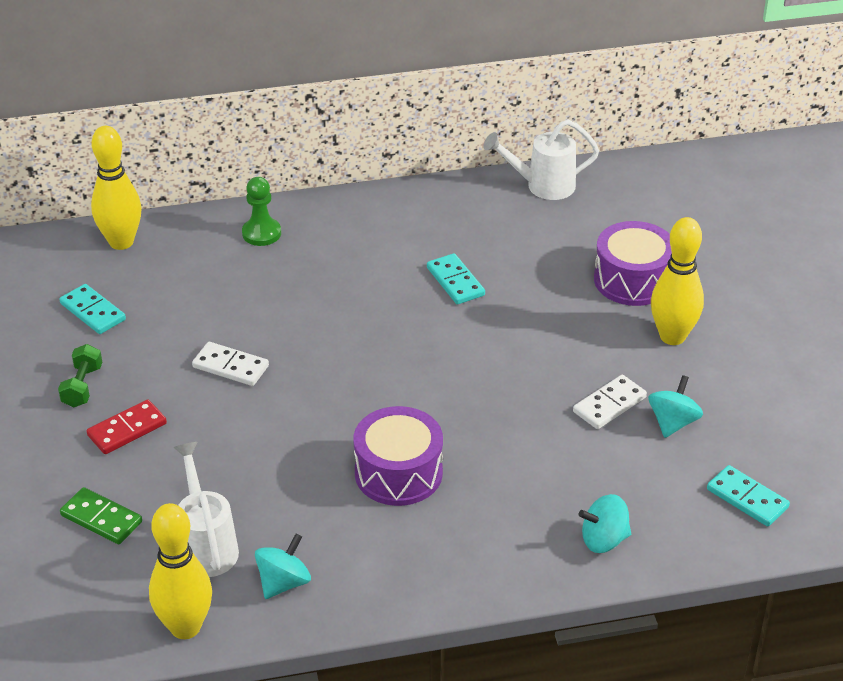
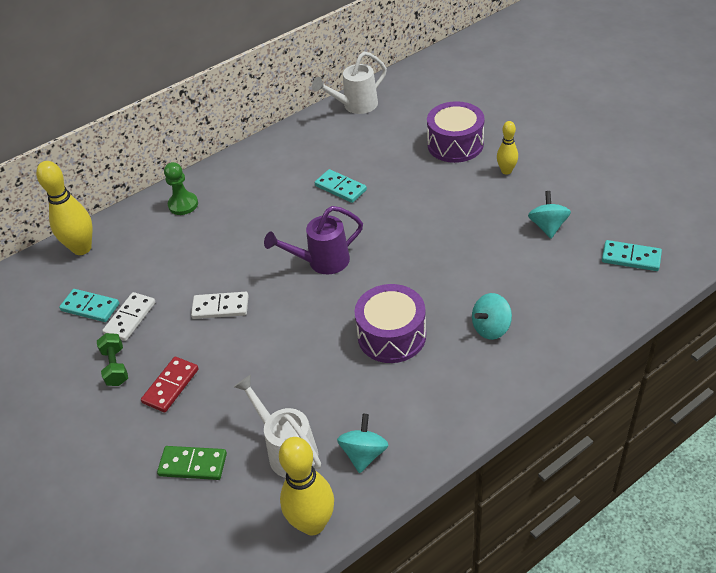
camera: 20 degrees left, 5 degrees up
white domino [573,375,647,429] -> white domino moved to [102,292,155,341]
turquoise spinning top [579,494,631,553] -> turquoise spinning top moved to [472,293,512,340]
yellow bowling pin [651,217,704,345] -> yellow bowling pin [497,121,518,175], size x0.57
none -> purple watering can [264,206,363,274]

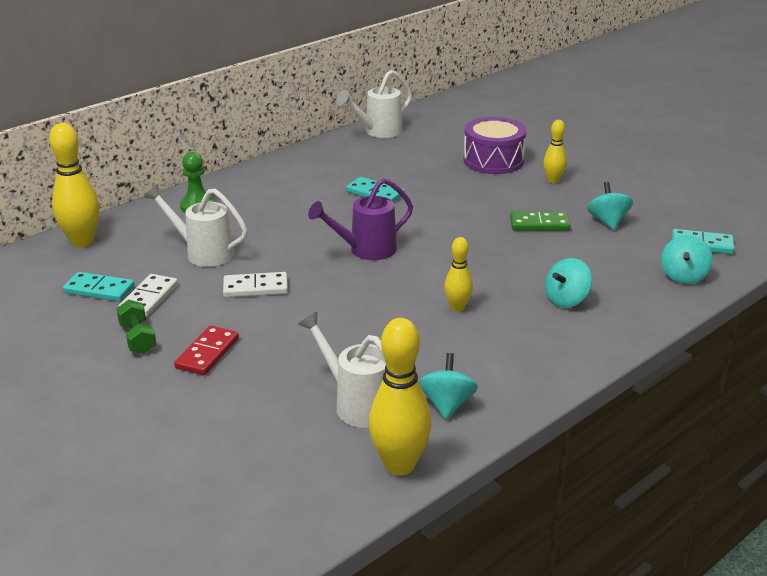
camera: 10 degrees left, 15 degrees down
green domino [157,446,227,480] -> green domino moved to [510,212,570,231]
purple drum [355,284,426,363] -> yellow bowling pin [444,237,473,312]
none -> white watering can [144,184,248,267]
none -> turquoise spinning top [661,235,713,284]

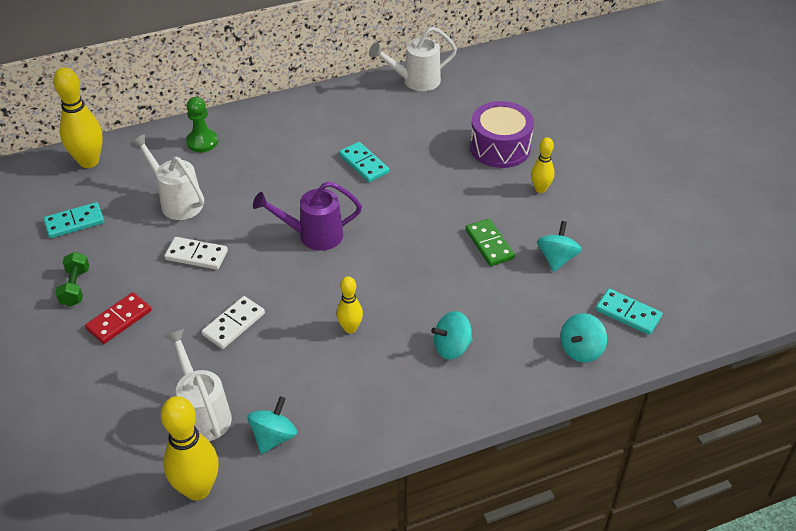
camera: 20 degrees right, 15 degrees up
turquoise domino [63,272,135,302] -> turquoise domino turned 60 degrees counterclockwise [43,202,104,238]
white domino [118,274,178,317] -> white domino moved to [202,296,265,349]
green domino [510,212,570,231] -> green domino turned 45 degrees clockwise [465,219,515,266]

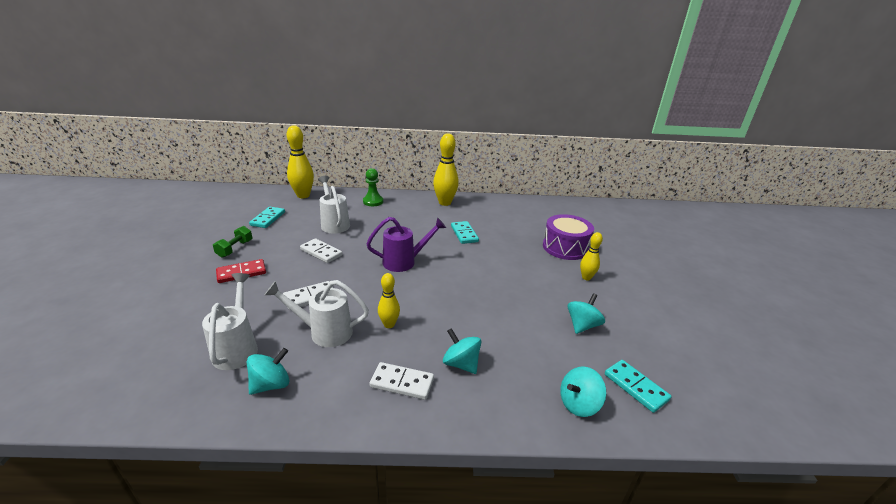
camera: 20 degrees right, 15 degrees down
turquoise domino [43,202,104,238] -> turquoise domino turned 75 degrees counterclockwise [249,207,285,228]
yellow bowling pin [161,396,219,501] -> yellow bowling pin moved to [433,133,459,206]
purple watering can [253,181,362,251] -> purple watering can turned 150 degrees clockwise [366,217,446,272]
white watering can [369,27,457,91] -> white watering can moved to [264,280,369,347]
turquoise spinning top [431,311,473,360] -> turquoise spinning top turned 45 degrees clockwise [443,328,481,374]
green domino [465,219,515,266] -> none
none -> white domino [369,362,434,400]

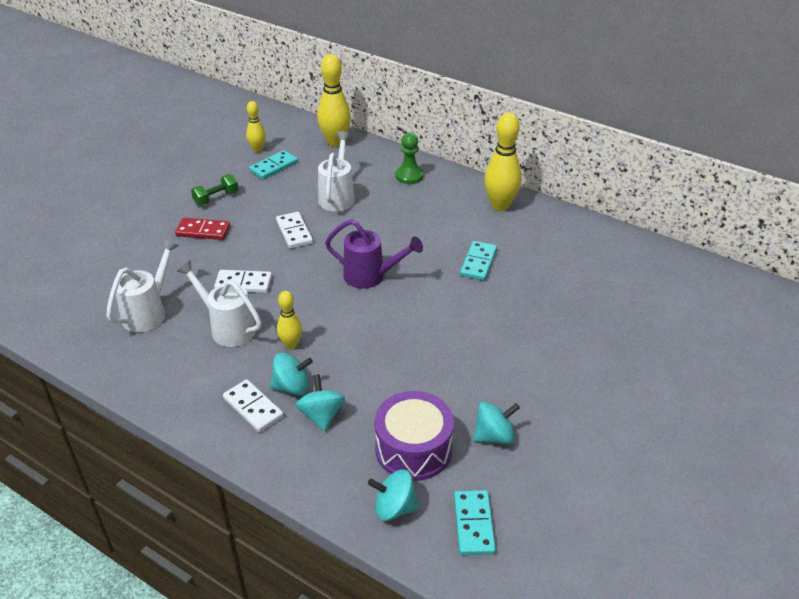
camera: 35 degrees right, 10 degrees up
turquoise spinning top [247,348,289,395] -> turquoise spinning top moved to [270,353,313,395]
purple drum [543,214,594,260] -> purple drum moved to [374,391,454,481]
yellow bowling pin [580,232,603,280] -> yellow bowling pin moved to [246,101,266,153]

